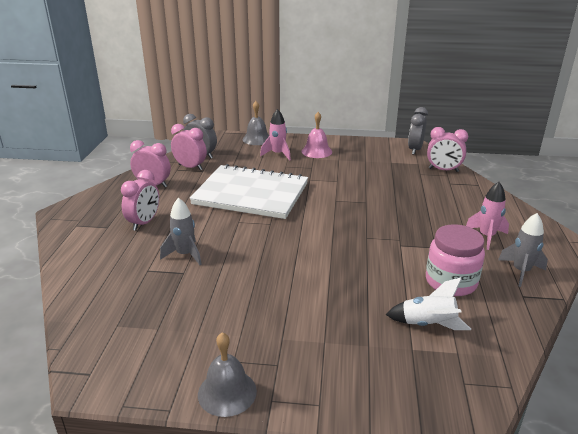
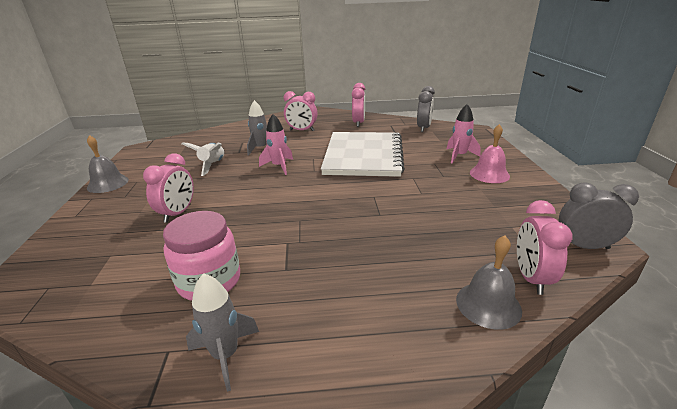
camera: 80 degrees right, 0 degrees up
pink clock [171,124,207,170] -> pink clock moved to [143,153,194,223]
grey bell [243,101,269,145] -> grey bell moved to [456,236,522,330]
white rocket [386,278,471,330] -> white rocket moved to [182,142,225,176]
pink rocket [466,182,509,250] -> pink rocket moved to [259,114,293,175]

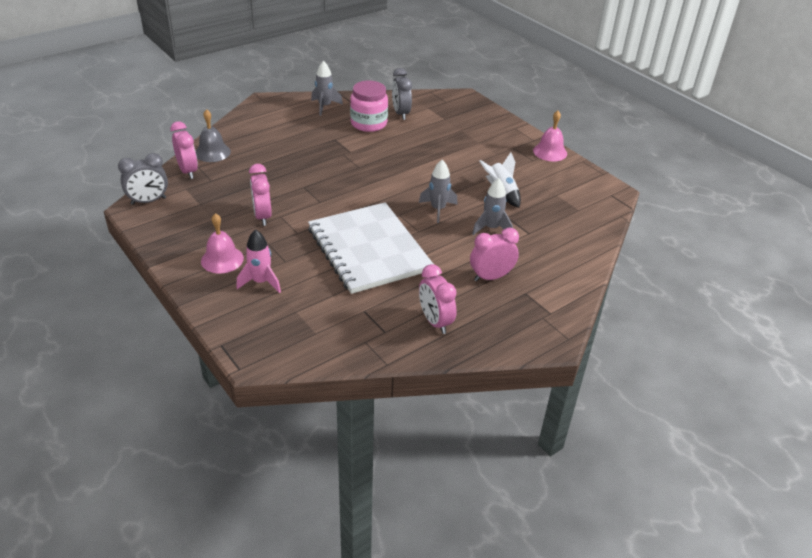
camera: 145 degrees right, 10 degrees up
grey bell [87,135,129,193] -> pink bell [533,111,567,162]
pink clock [143,153,194,223] -> pink clock moved to [249,164,272,226]
pink rocket [259,114,293,175] -> grey rocket [419,160,458,223]
grey clock [417,86,435,132] -> grey clock moved to [392,68,412,120]

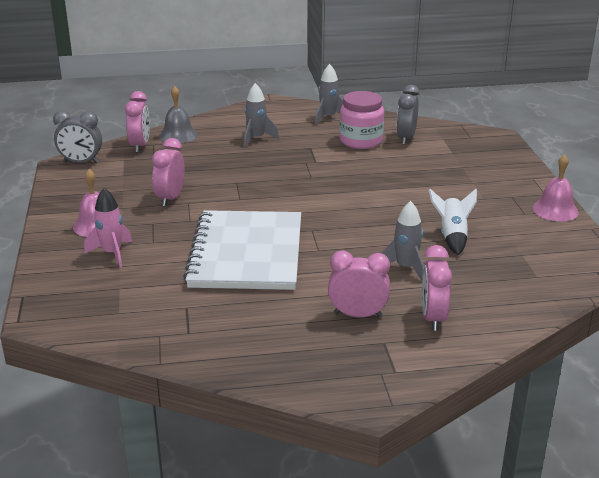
camera: 30 degrees right, 10 degrees down
grey rocket [419,160,458,223] -> grey rocket moved to [244,83,279,148]
pink clock [419,264,457,334] -> pink clock moved to [422,245,452,331]

